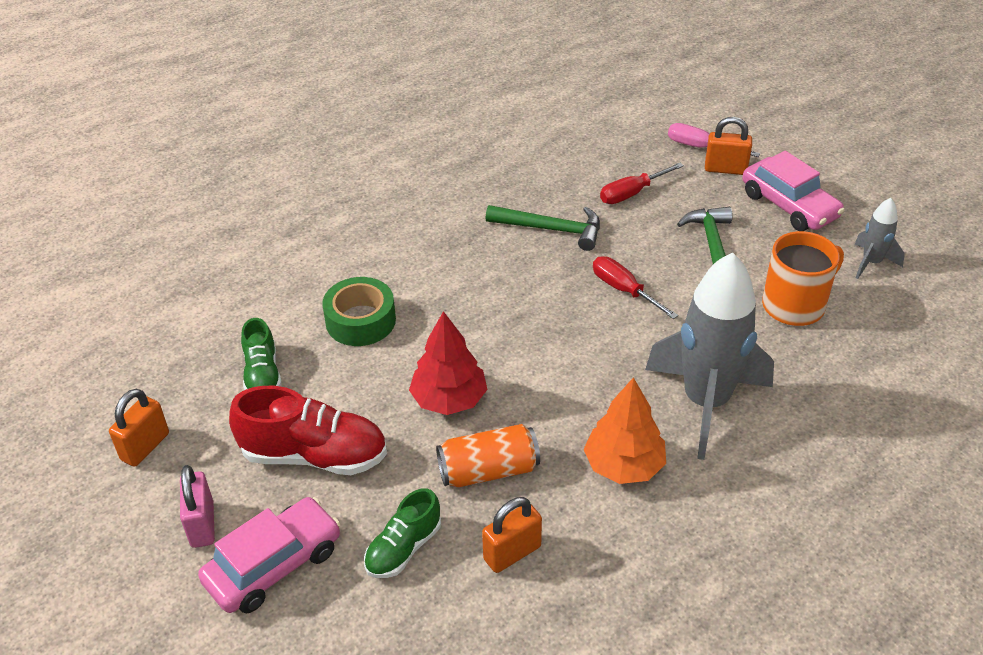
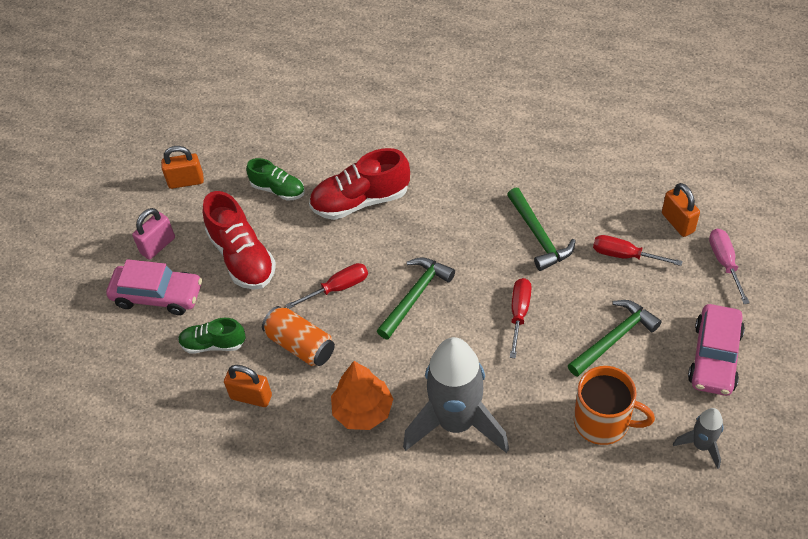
camera: 55 degrees right, 10 degrees up
green shoe [241,318,282,390] -> green shoe turned 105 degrees counterclockwise [246,158,305,201]
green tape [322,277,396,346] -> red shoe [309,148,410,220]
red tree [409,311,488,415] -> red screwdriver [286,263,368,309]
orange padlock [705,117,752,175] -> orange padlock moved to [662,183,700,237]
none -> green hammer [377,257,455,339]

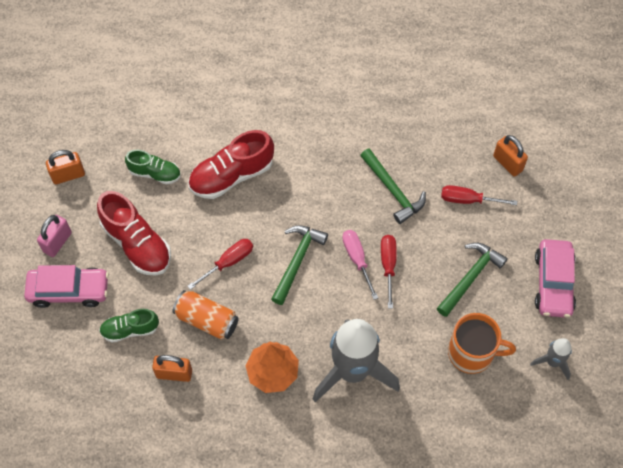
camera: 15 degrees left, 10 degrees up
pink screwdriver [709,229,750,304] -> pink screwdriver moved to [342,230,378,300]

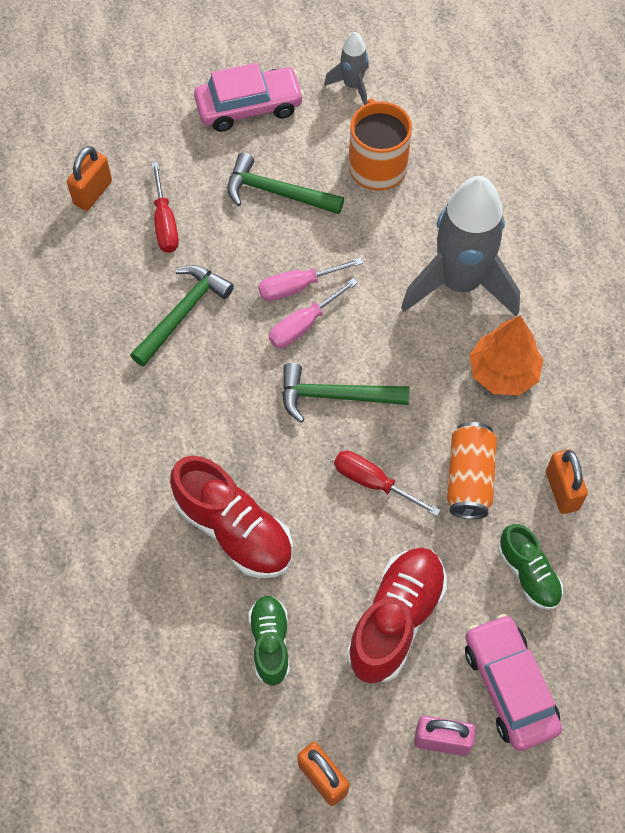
camera: 110 degrees left, 0 degrees up
red screwdriver [381,235,397,309] -> pink screwdriver [258,258,363,301]

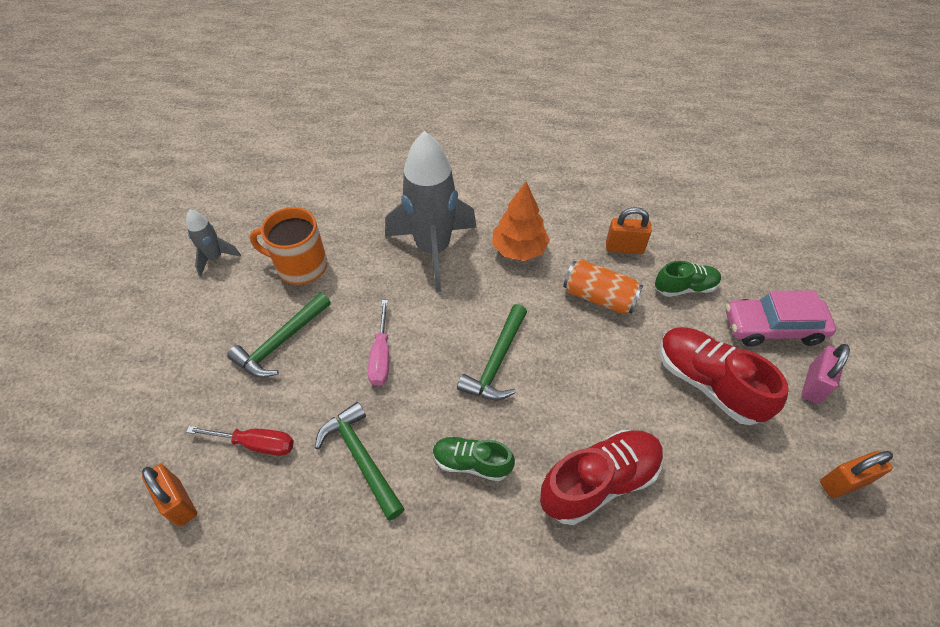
camera: 70 degrees left, 10 degrees down
pink car [194,63,304,132] -> none
green shoe [248,595,290,686] -> green shoe moved to [433,436,515,481]
pink screwdriver [269,278,358,348] -> none
red screwdriver [334,451,441,516] -> none

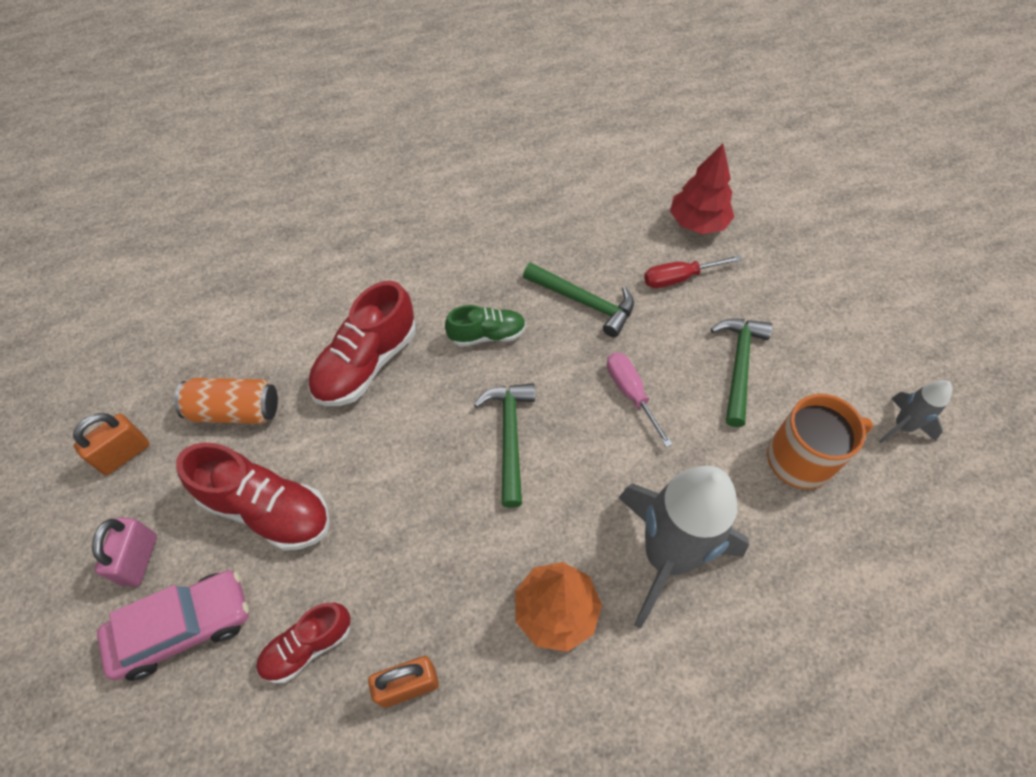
camera: 155 degrees right, 5 degrees up
orange padlock [142,464,197,527] -> red tree [670,144,735,234]
orange can [563,260,643,314] -> orange can moved to [174,378,278,424]
green shoe [655,261,721,297] -> red shoe [256,603,351,683]

